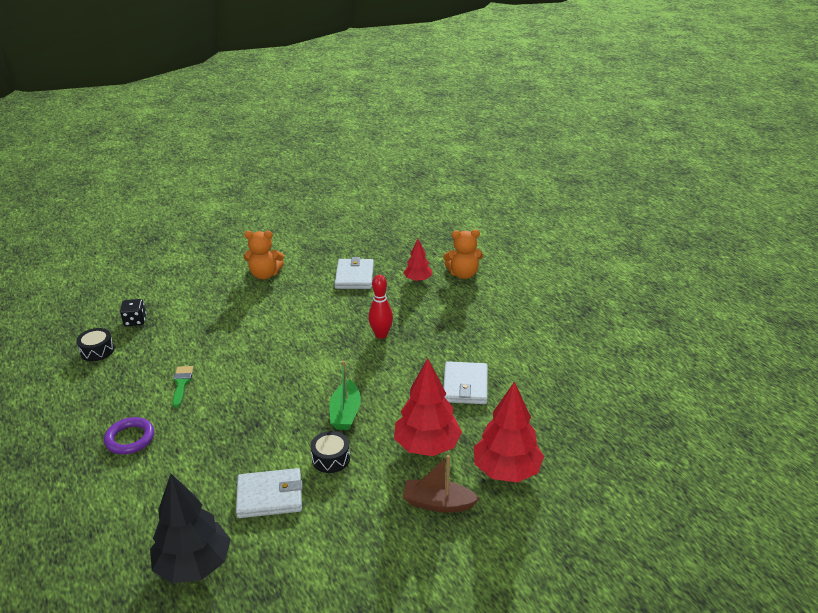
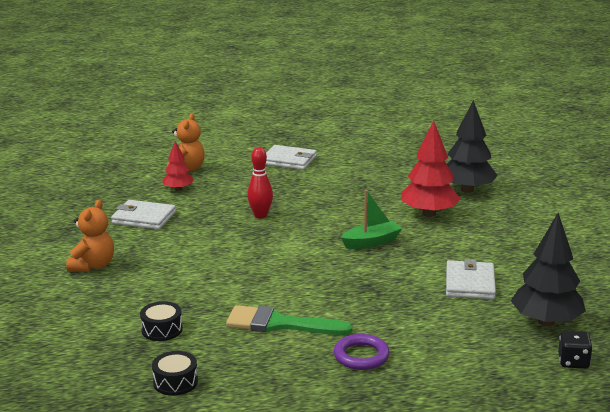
camera: 75 degrees left, 10 degrees down
black dice [120,299,146,326] -> black dice moved to [558,330,593,369]
green brush [172,366,193,407] -> green brush [226,305,352,335], size x1.78
black drum [310,431,350,473] -> black drum moved to [140,301,183,341]
green boat [329,361,361,430] -> green boat turned 45 degrees counterclockwise [341,190,402,249]
brown boat [403,455,480,513] -> none
white wallet [443,361,488,404] -> white wallet moved to [265,145,317,170]
red tree [474,381,544,483] -> black tree [447,100,498,193]

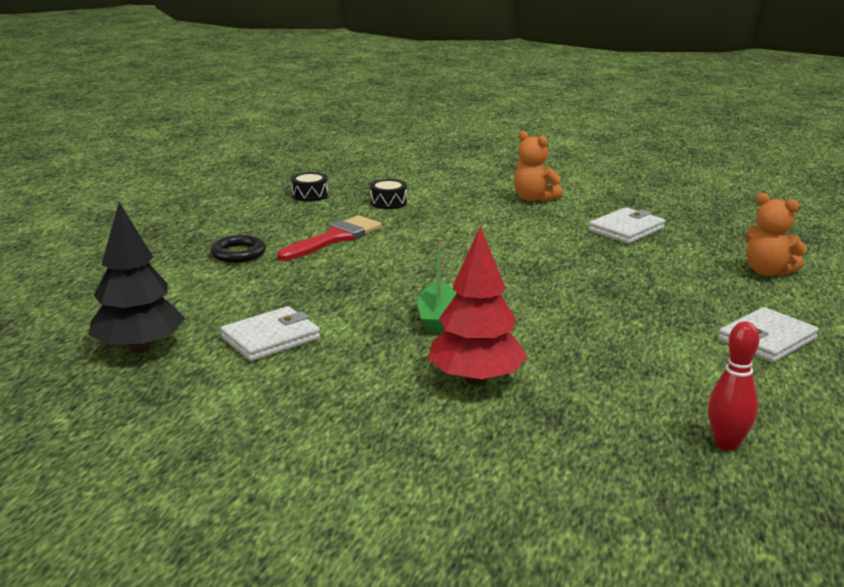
camera: 120 degrees right, 0 degrees up
red tree [162,141,194,191] -> none
green brush [226,305,352,335] -> red brush [277,215,382,261]
red bowling pin [247,147,273,219] -> red bowling pin moved to [708,321,759,451]
purple ring [334,334,390,370] -> black ring [210,235,266,263]
white wallet [446,259,496,299] -> white wallet turned 75 degrees counterclockwise [220,306,320,361]
black tree [447,100,498,193] -> none
black dice [558,330,593,369] -> none

